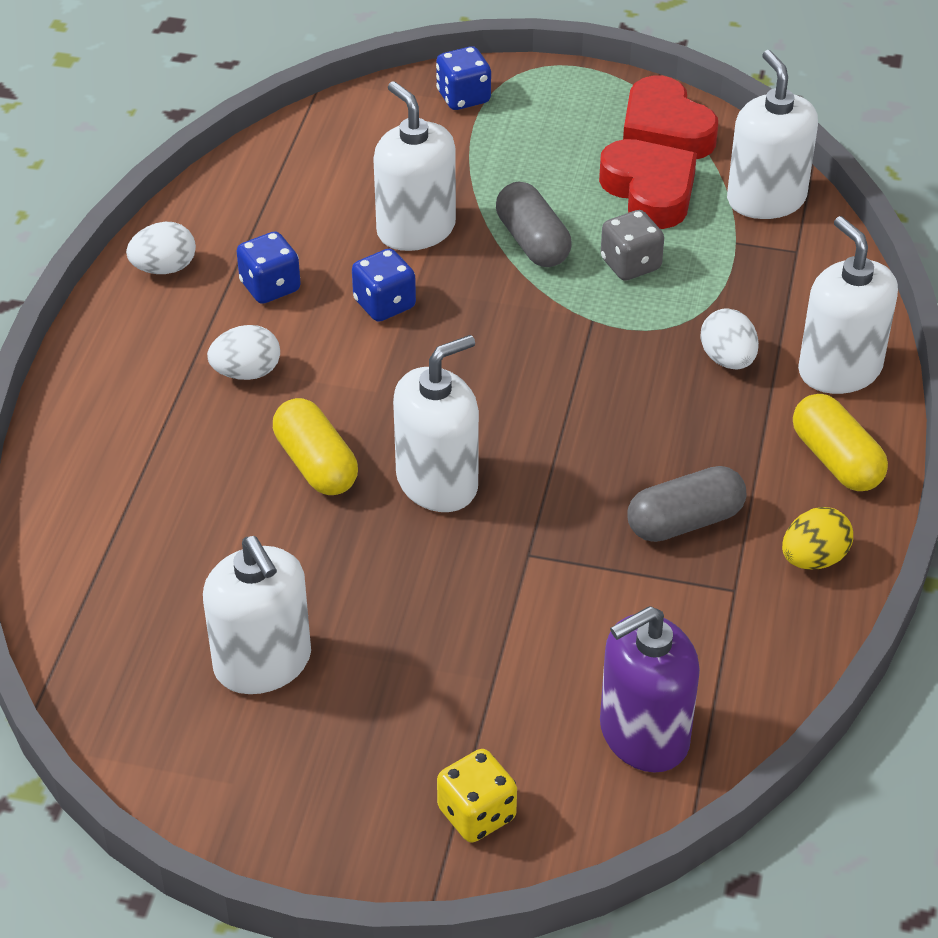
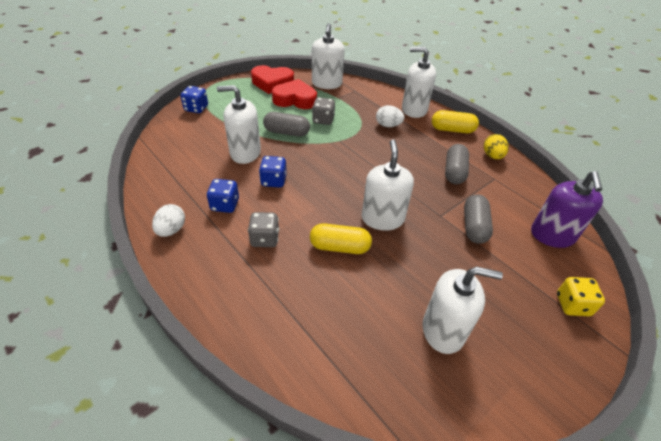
camera: 55 degrees left, 0 degrees up
white egg [207,325,280,380] -> grey dice [248,212,279,247]
white soap dispenser [727,50,818,219] -> white soap dispenser turned 105 degrees counterclockwise [312,23,344,89]
none -> grey capsule [464,194,493,244]

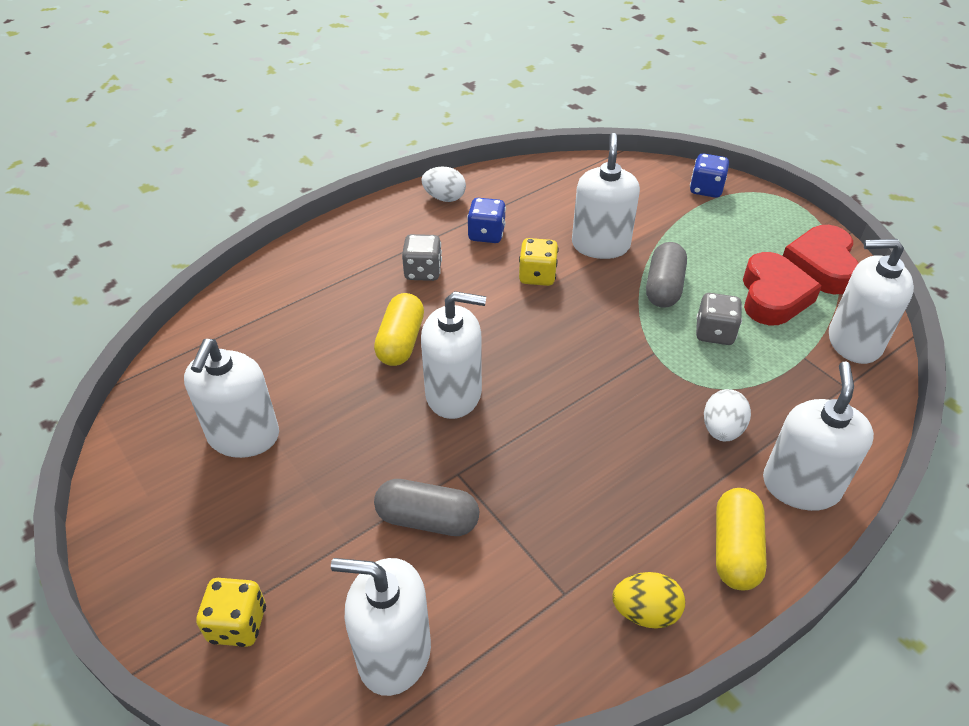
camera: 95 degrees right, 0 degrees up
blue dice [259,156,287,188] -> yellow dice [519,238,559,286]
grey capsule [445,144,469,184] -> none
purple soap dispenser [531,171,603,248] -> white soap dispenser [331,558,431,696]

